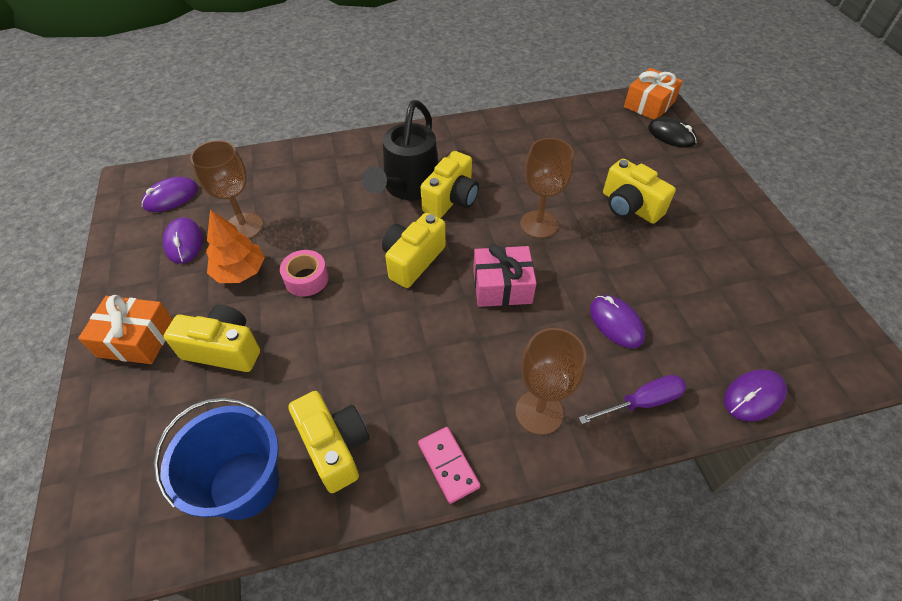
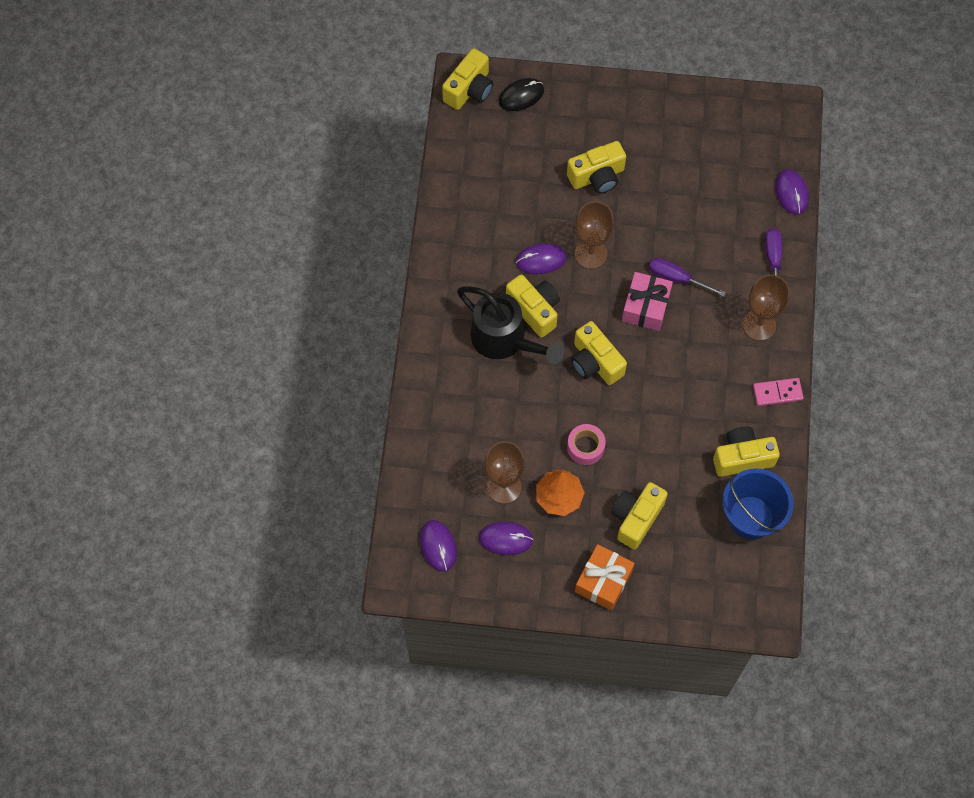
camera: 70 degrees left, 15 degrees up
purple mouse [590,295,645,348] -> purple mouse moved to [516,243,566,274]
orange gift [624,68,683,120] -> yellow camera [442,48,493,110]
none -> purple screwdriver [649,258,726,297]

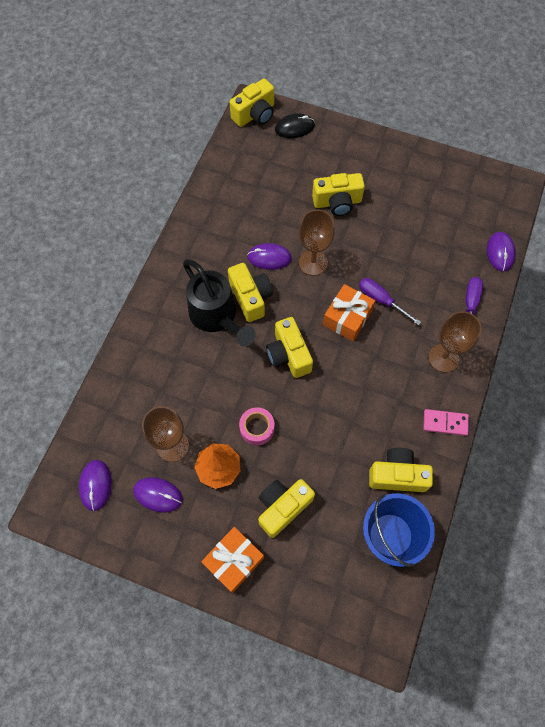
camera: 15 degrees right, 0 degrees up
pink gift [622,272,673,331] -> orange gift [323,284,375,341]

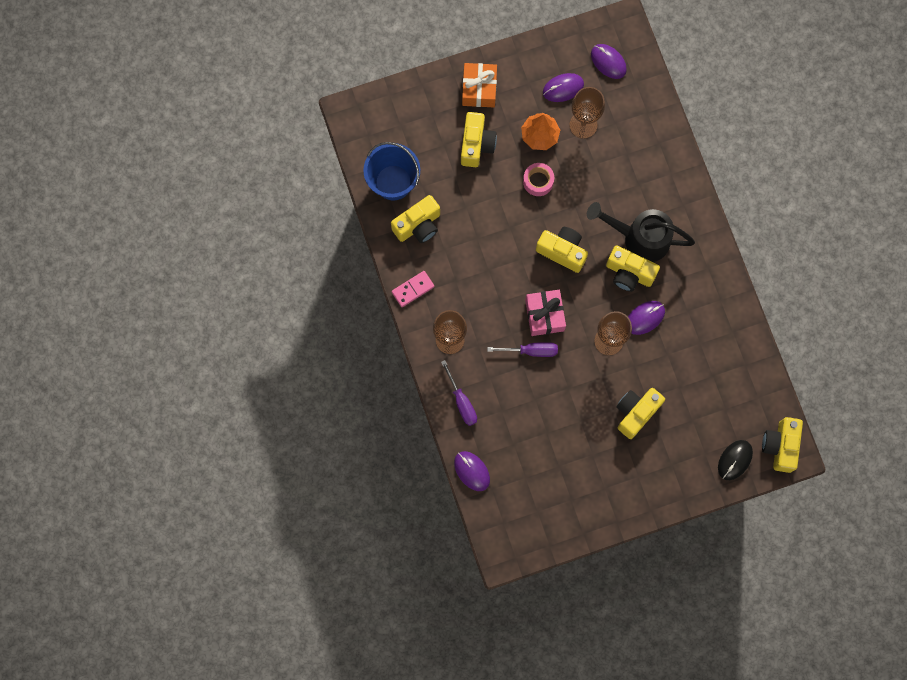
camera: 140 degrees right, 10 degrees up
orange gift [323,284,375,341] -> pink gift [525,290,566,336]

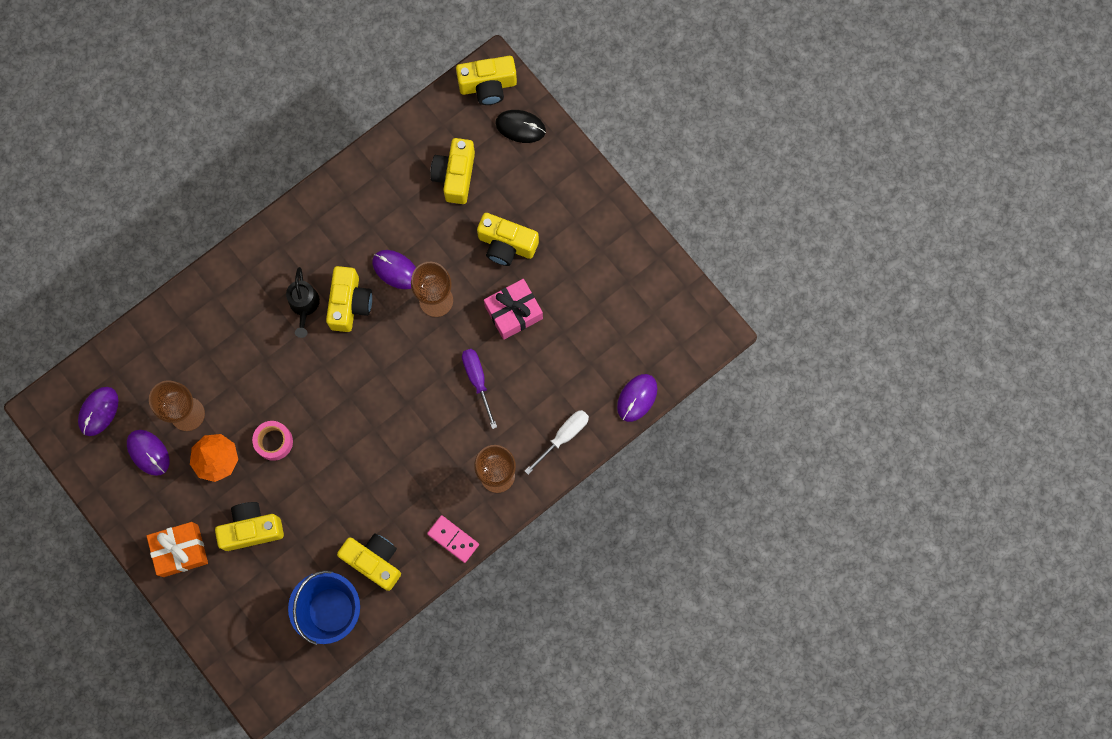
camera: 110 degrees left, 0 degrees up
purple screwdriver [441,360,477,426] -> white screwdriver [525,410,589,475]
pink gift [525,290,566,336] -> pink gift moved to [484,279,543,340]
yellow camera [536,227,588,273] -> yellow camera moved to [430,138,475,204]
black watering can [587,202,695,262] -> black watering can [286,267,320,338], size x0.56

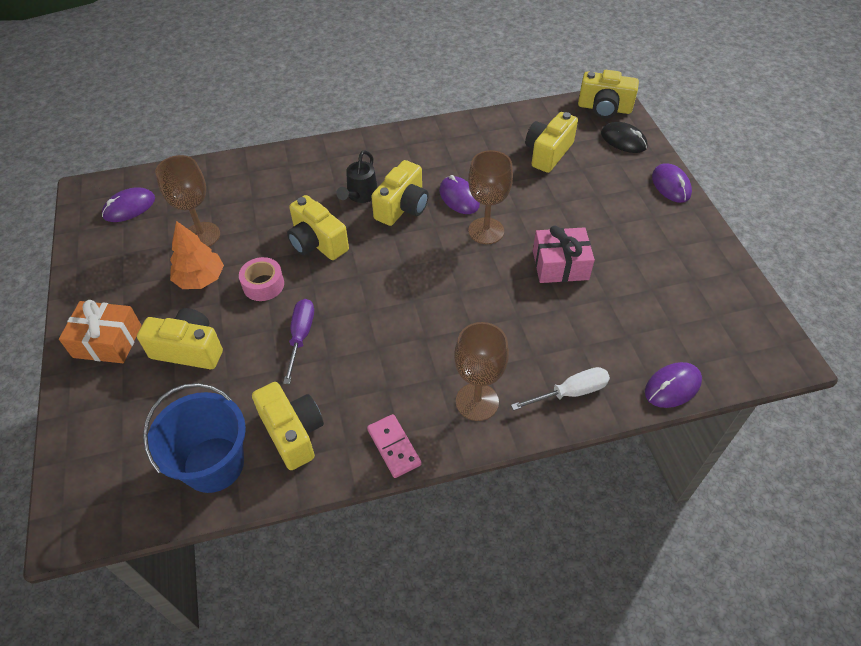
camera: 25 degrees right, 25 degrees down
purple mouse [127,430,170,476] -> purple mouse moved to [652,163,692,203]
purple screwdriver [462,349,497,429] -> purple screwdriver moved to [283,299,314,384]
yellow camera [477,213,539,266] -> yellow camera moved to [287,195,349,260]

